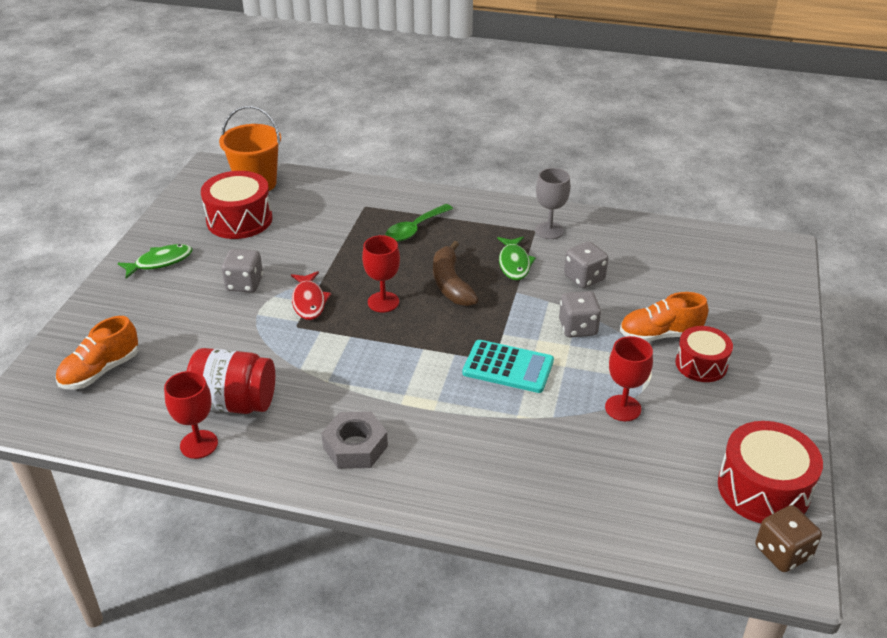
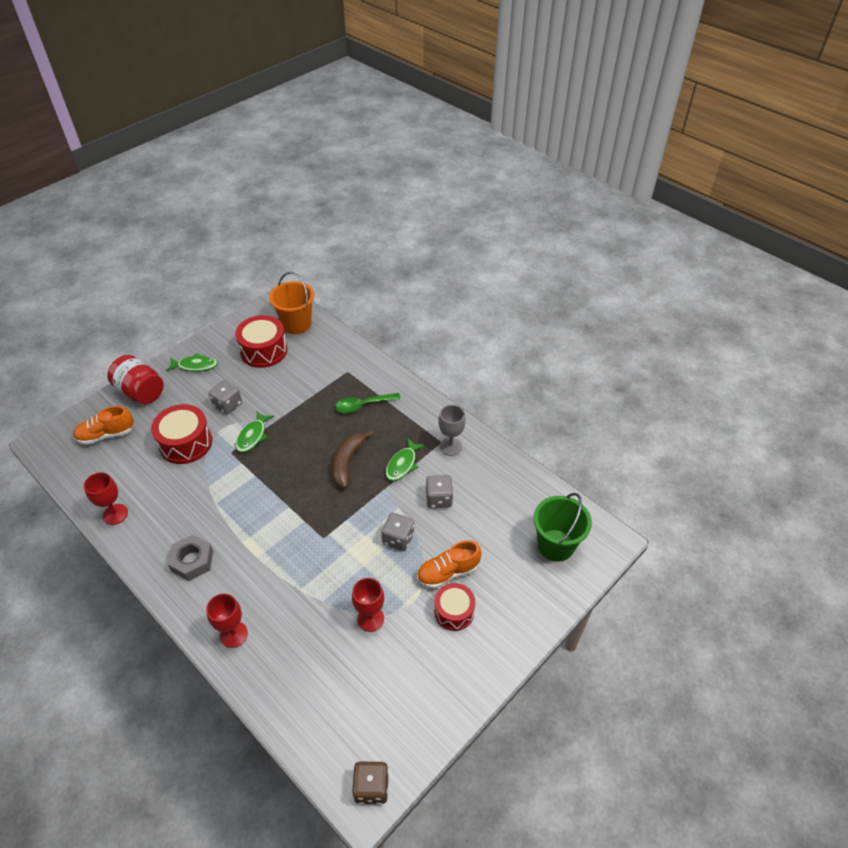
camera: 30 degrees right, 10 degrees up
red jar [187,348,275,414] -> red jar moved to [107,355,164,404]
red fish [291,271,331,320] -> green fish [236,411,274,453]
red goblet [362,235,400,312] -> red goblet moved to [206,593,248,648]
turquoise calculator [462,340,554,393] -> none
orange shoe [620,292,708,342] -> orange shoe turned 45 degrees counterclockwise [417,540,482,589]
red drum [718,421,823,523] -> red drum moved to [151,404,212,464]
none -> green bucket [533,493,592,562]

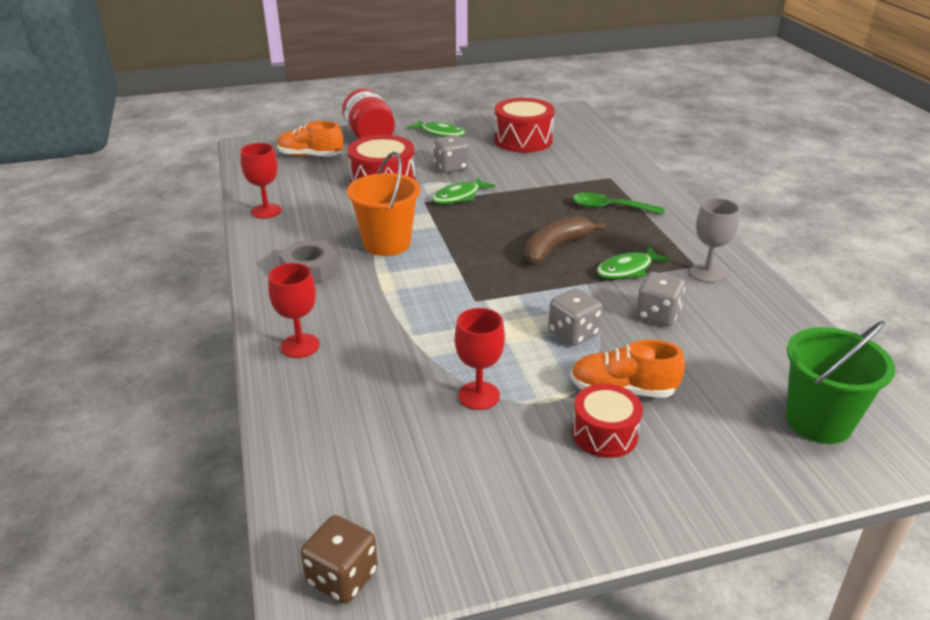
camera: 30 degrees right, 15 degrees down
orange bucket [269,272,314,334] -> orange bucket moved to [347,152,420,256]

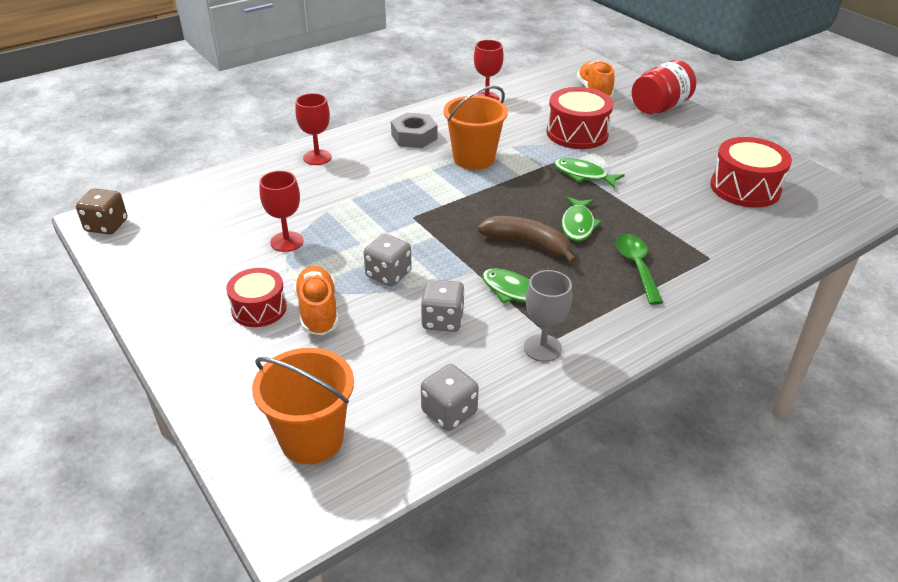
camera: 70 degrees right, 5 degrees up
green fish [407,120,465,137] -> green fish moved to [562,197,602,242]
grey dice [433,135,469,173] -> grey dice moved to [421,364,479,431]
green bucket [786,321,895,444] -> orange bucket [252,348,354,464]

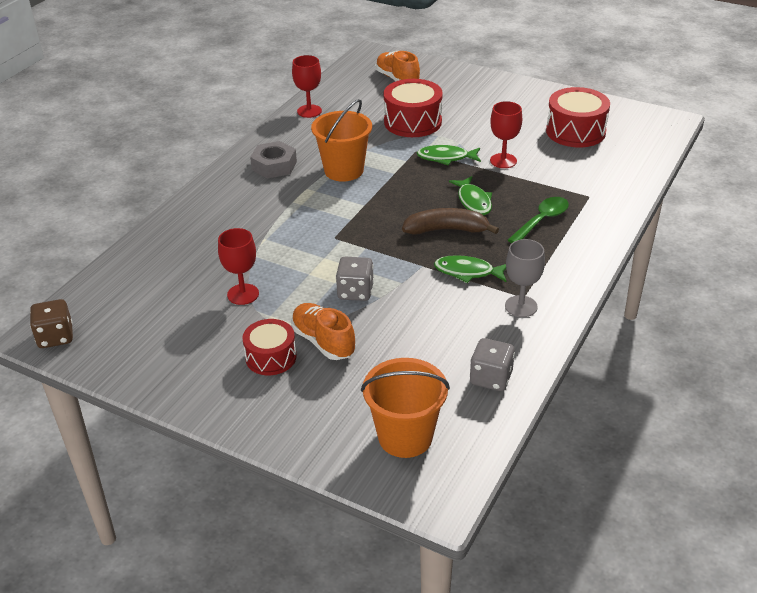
camera: 25 degrees left, 0 degrees up
red goblet [295,93,332,165] -> red goblet moved to [490,101,522,168]
grey dice [421,279,465,332] -> none
green spoon [616,234,663,305] -> green spoon turned 75 degrees clockwise [508,197,569,243]
red jar [632,60,696,114] -> none

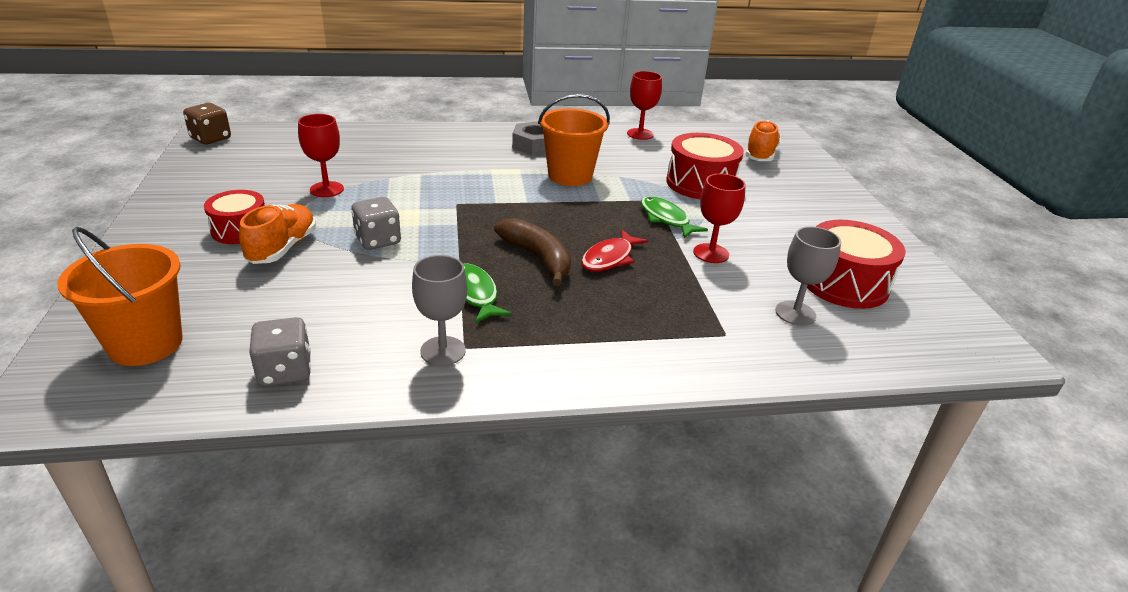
camera: 50 degrees right, 5 degrees down
green fish [449,176,492,215] -> red fish [581,230,649,272]
green spoon [508,197,569,243] -> none
none -> grey goblet [775,226,841,326]

